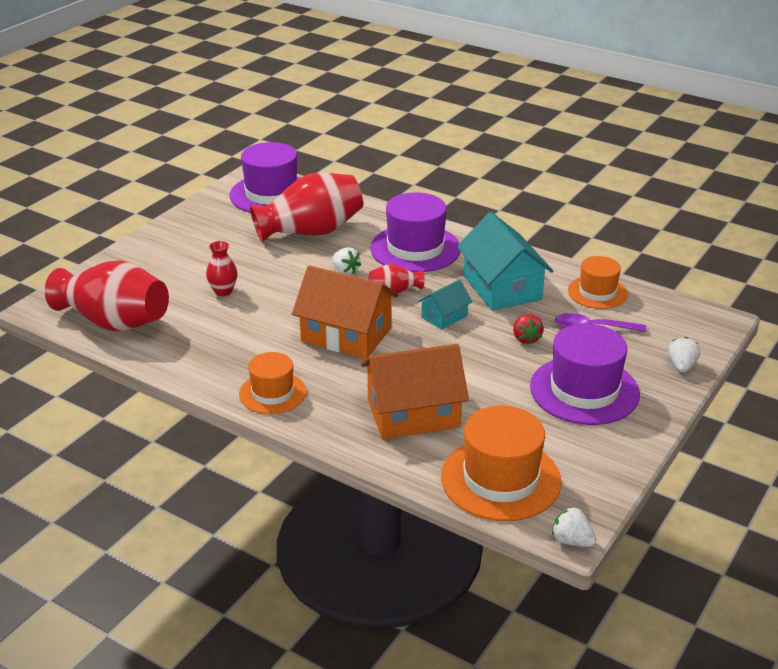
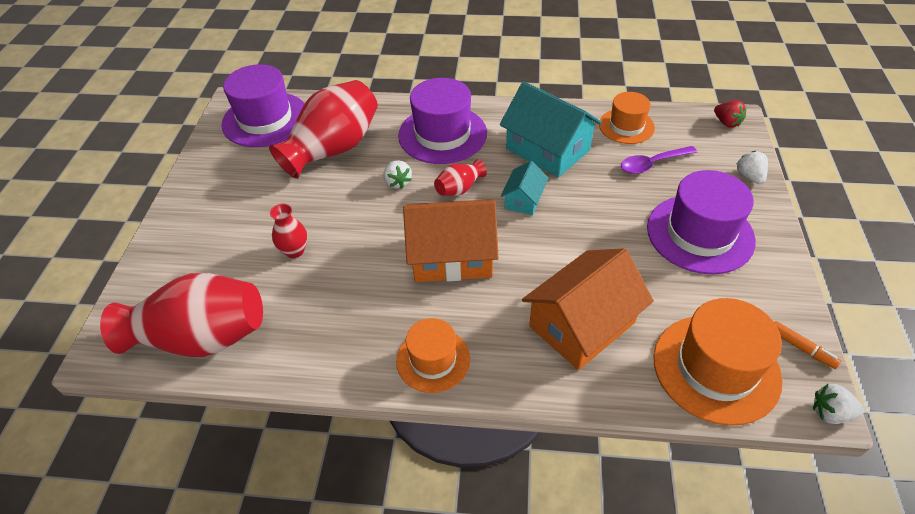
camera: 25 degrees left, 15 degrees up
white strawberry [332,247,361,275] -> white strawberry turned 45 degrees clockwise [384,160,412,189]
red strawberry [513,314,544,345] -> red strawberry moved to [714,101,747,128]
none -> orange marker [775,321,841,369]

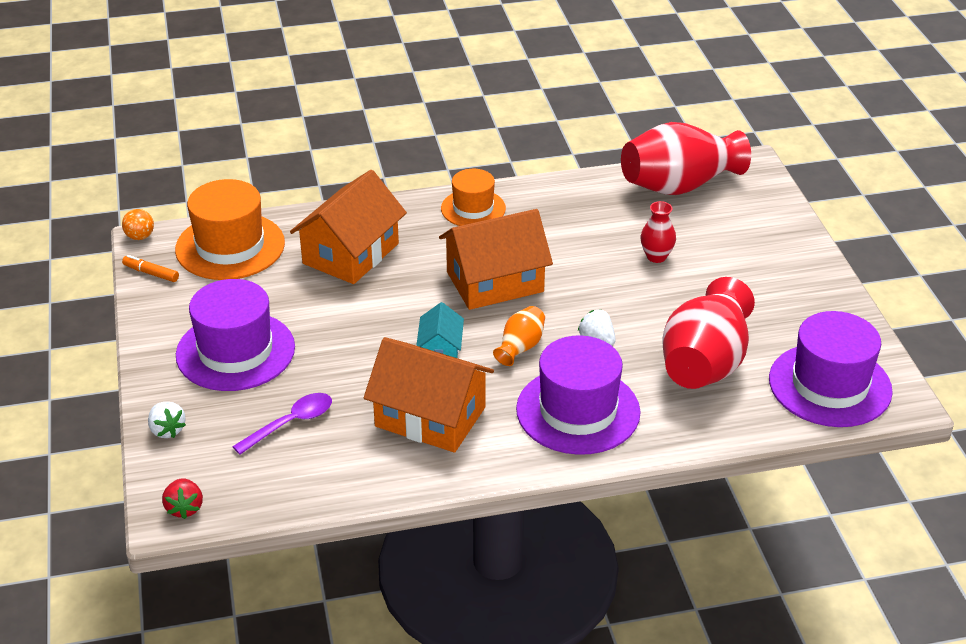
camera: 160 degrees right, 10 degrees down
red vase [434,159,487,196] -> orange vase [493,306,545,366]
turquoise house [500,81,602,177] -> orange house [364,337,494,453]
orange hat [599,92,655,144] -> none
red strawberry [714,101,747,128] -> red strawberry turned 135 degrees counterclockwise [162,478,203,519]
white strawberry [813,384,864,424] -> orange ball [122,209,154,240]

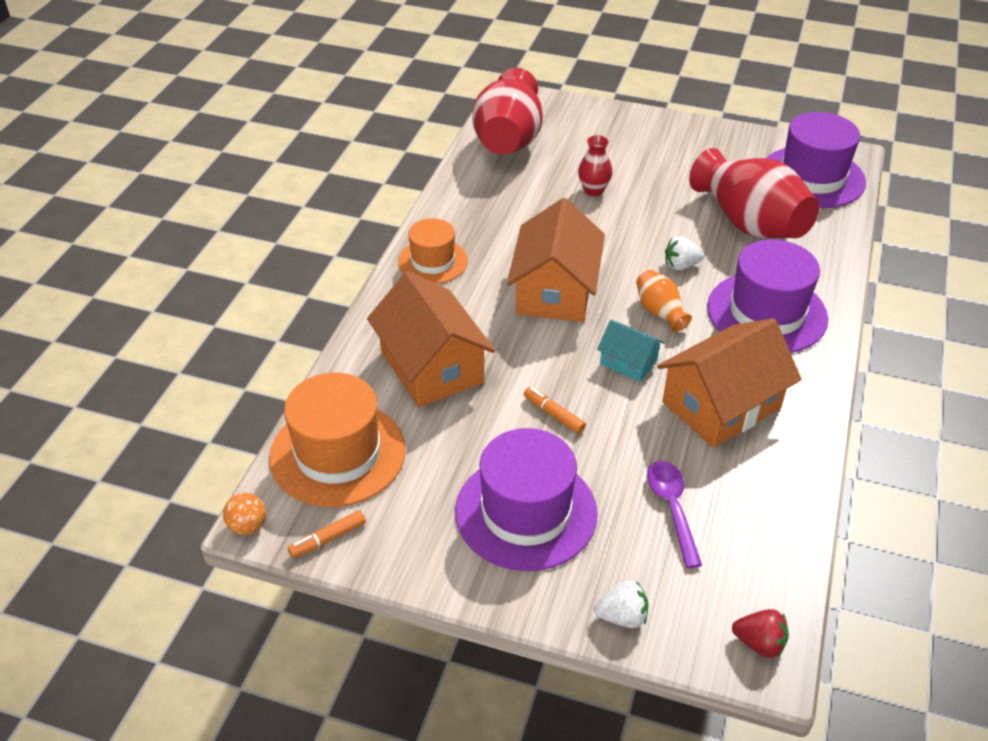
camera: 60 degrees left, 5 degrees up
none -> orange marker [524,387,586,434]

